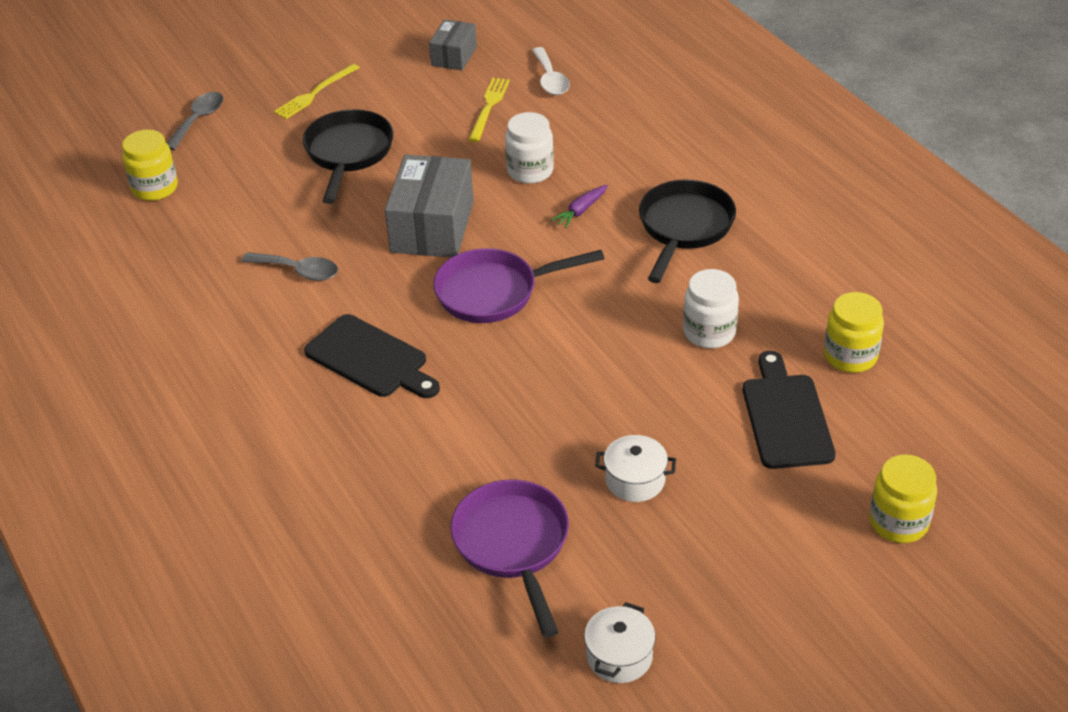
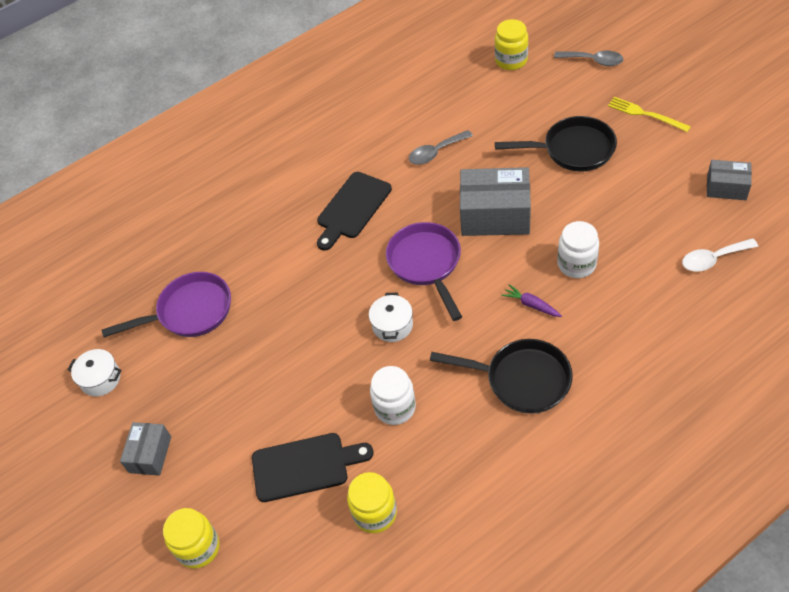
camera: 90 degrees right, 10 degrees up
grey spoon [242,252,338,281] -> grey spoon turned 45 degrees clockwise [409,130,473,165]
yellow fork [468,78,510,142] -> none
white pot [595,435,676,502] -> white pot moved to [369,293,413,342]
none -> grey box [120,422,171,476]

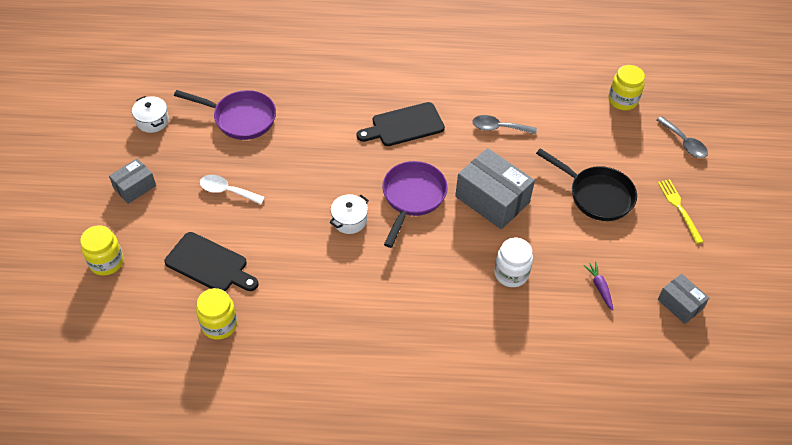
camera: 30 degrees right, 0 degrees up
white jar [370,366,416,425] -> none
black pan [430,339,573,414] -> none
purple carrot [501,284,562,317] -> purple carrot moved to [583,262,613,311]
white spoon [682,238,758,272] -> white spoon moved to [200,175,265,204]

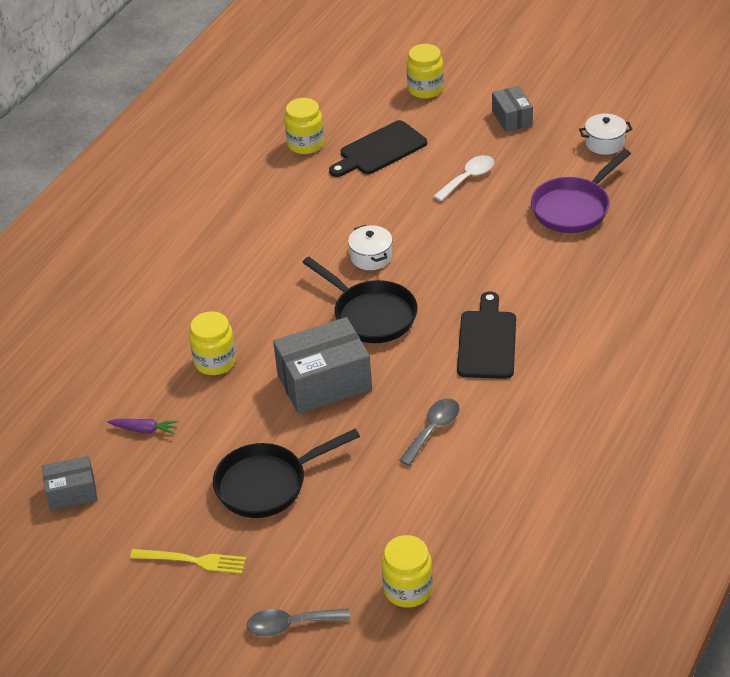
camera: 120 degrees right, 10 degrees down
purple pan [382,161,447,248] -> black pan [302,257,418,343]
white jar [494,237,533,287] -> yellow jar [189,311,236,375]

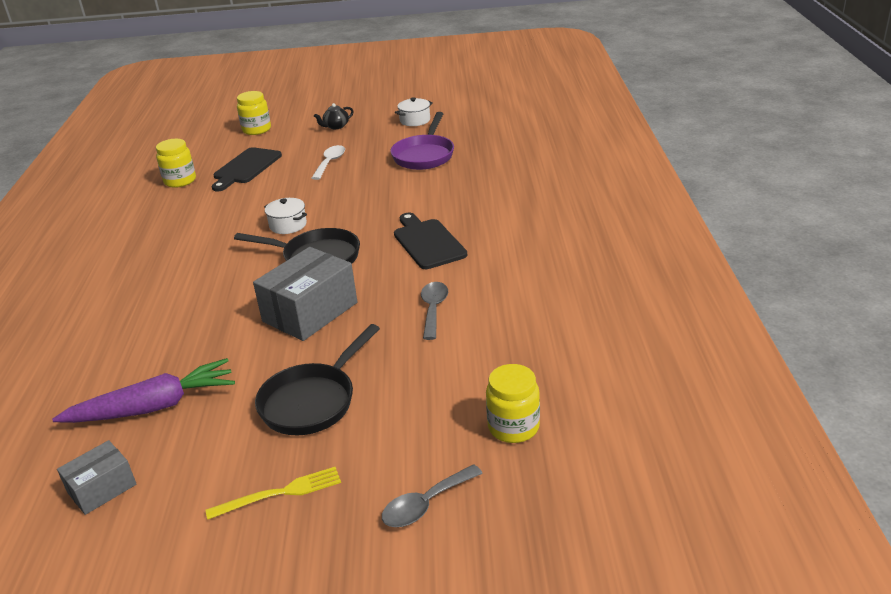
camera: 30 degrees left, 10 degrees down
purple carrot [107,419,179,434] -> purple carrot [52,358,235,423], size x2.22
yellow jar [189,311,236,375] -> none
grey box [492,86,533,132] -> black teapot [314,103,354,129]

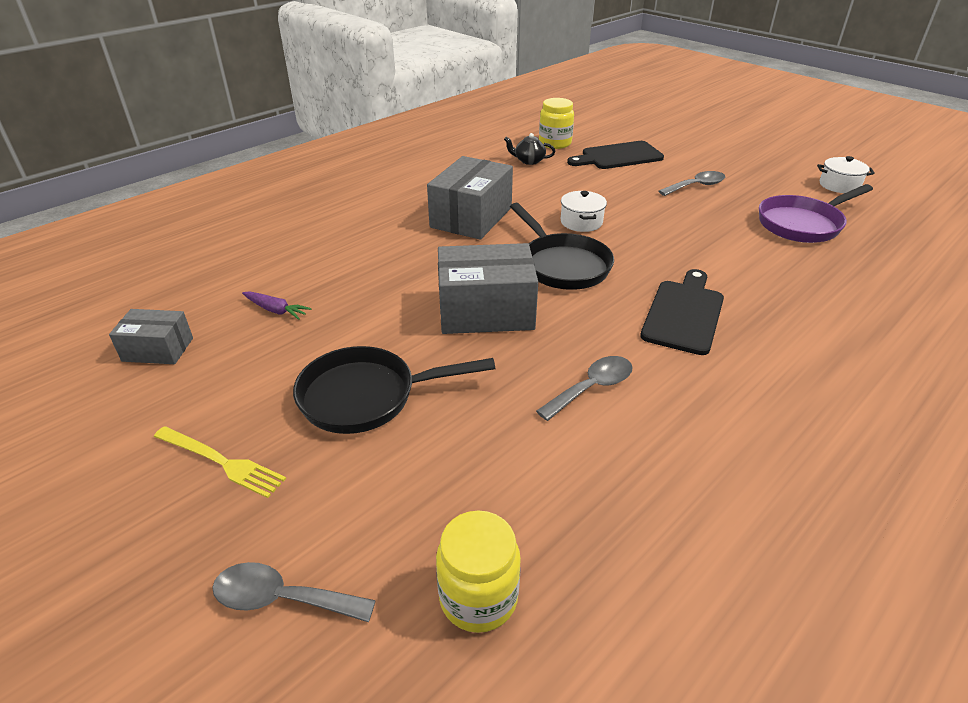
camera: 45 degrees right, 5 degrees up
purple carrot [52,358,235,423] -> purple carrot [242,291,311,320], size x0.45
yellow jar [237,91,271,135] -> none
white spoon [312,145,345,180] -> grey spoon [659,171,725,196]
black teapot [314,103,354,129] -> black teapot moved to [504,133,555,165]
none -> grey box [427,156,513,240]

